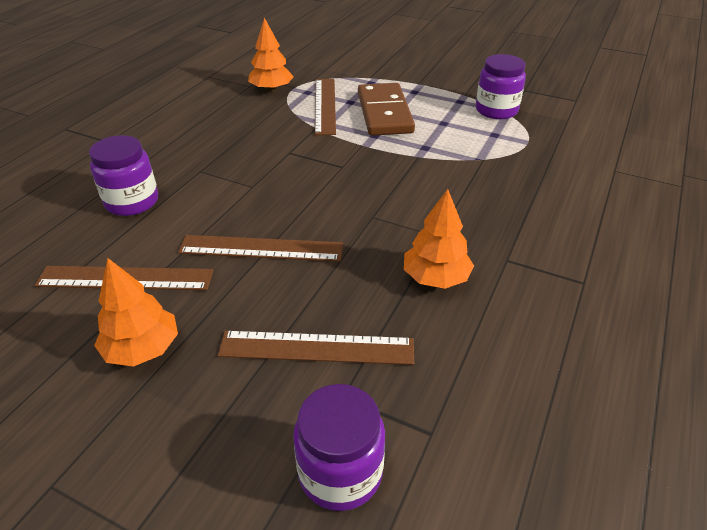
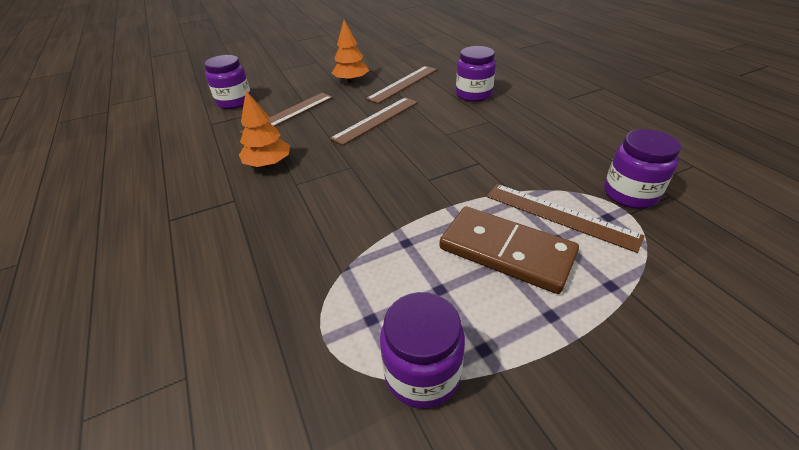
camera: 130 degrees right, 0 degrees up
orange tree [248,18,294,92] -> purple jar [604,129,681,209]

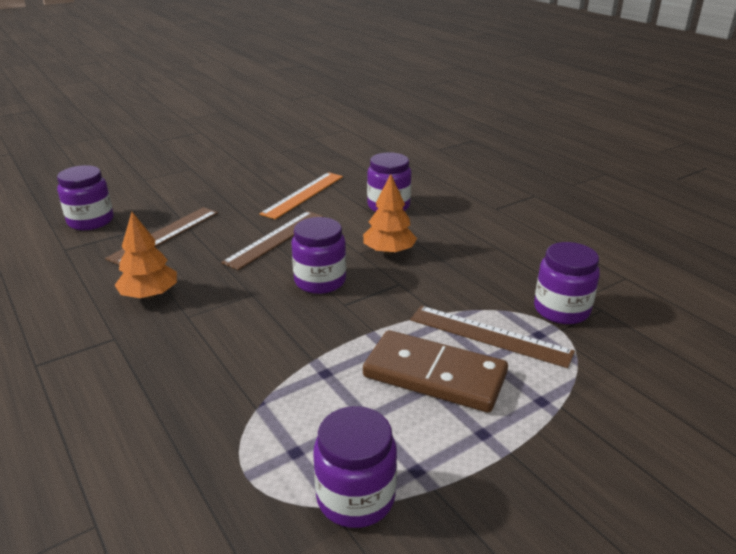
camera: 10 degrees left, 10 degrees down
orange tree [332,20,369,83] -> orange tree moved to [363,174,417,255]
brown ruler [366,66,437,104] -> orange ruler [259,172,343,220]
none -> purple jar [291,217,346,294]

